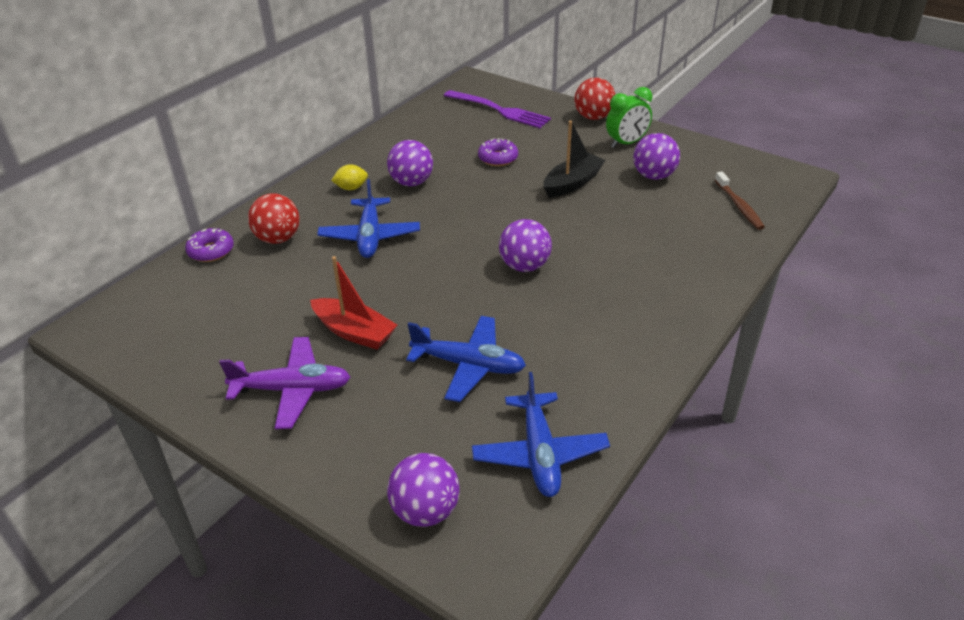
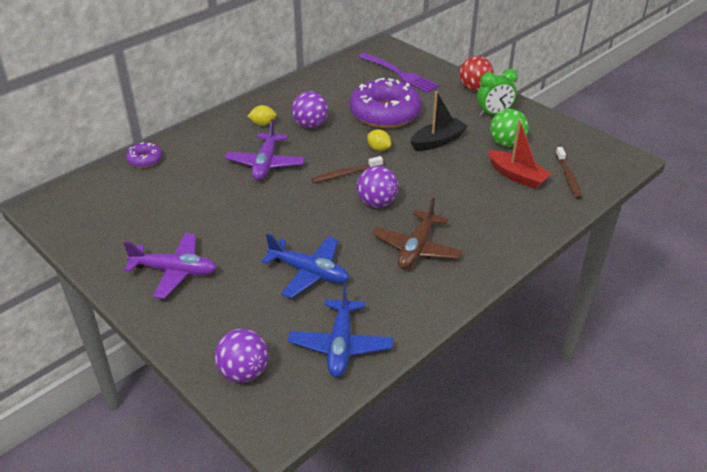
camera: 10 degrees right, 0 degrees up
red ball [248,193,300,244] -> none
red boat [310,256,397,350] -> red boat moved to [488,119,552,189]
blue plane [317,179,420,258] -> purple plane [225,119,305,180]
purple donut [478,138,518,166] -> purple donut [350,78,421,128], size x2.17
purple ball [633,133,680,180] -> green ball [490,109,529,147]
none -> brown toothbrush [311,156,383,183]
none -> yellow lemon [367,130,391,151]
none -> brown plane [372,198,462,269]

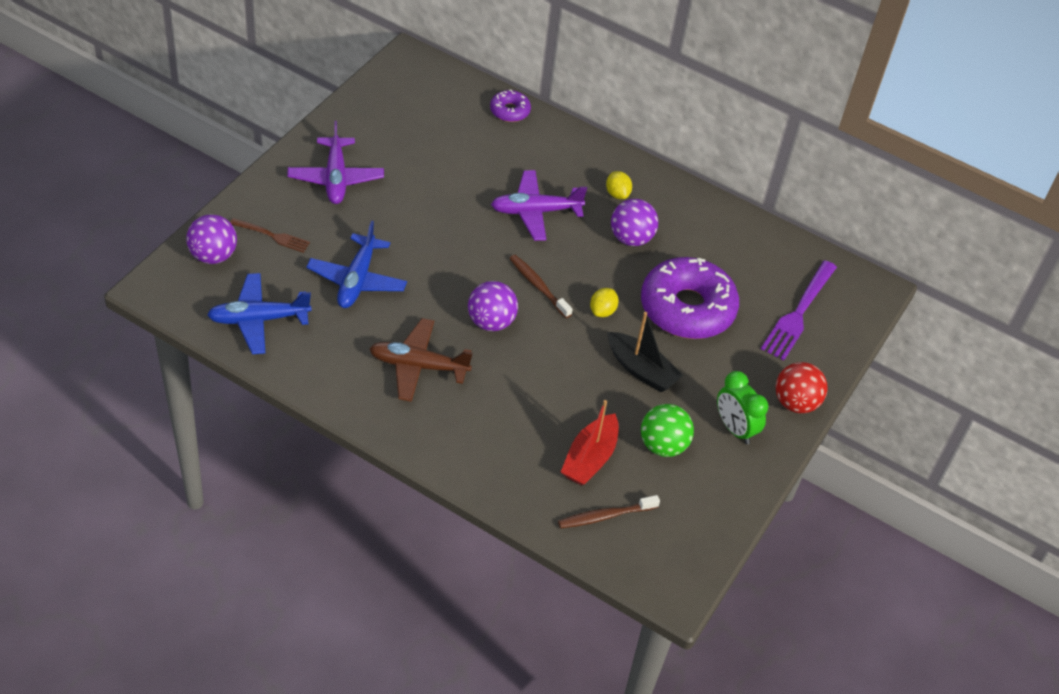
camera: 70 degrees right, 10 degrees up
none -> brown fork [230,218,310,253]

